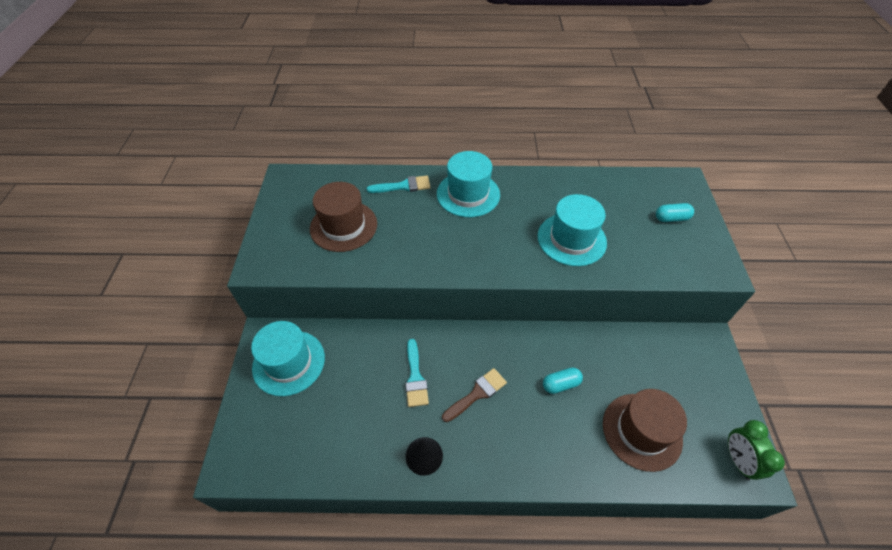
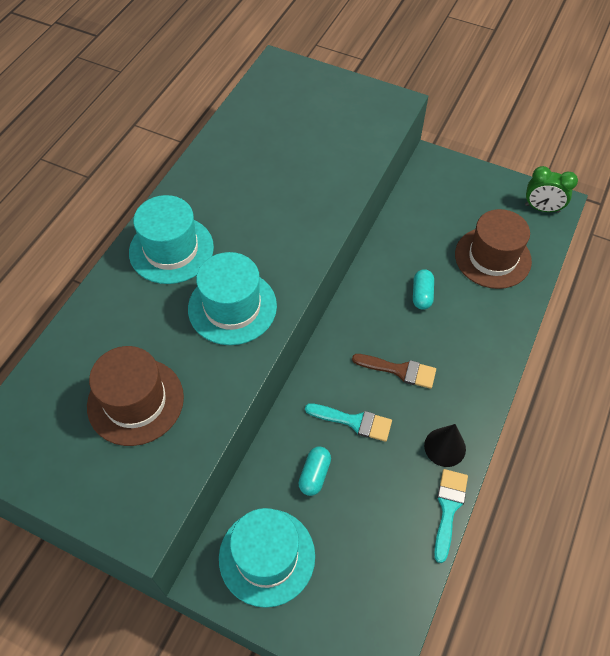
camera: 65 degrees left, 5 degrees up
turquoise brush [367,176,431,193] -> turquoise brush moved to [434,469,468,563]
brown brush [442,368,507,422] -> brown brush turned 120 degrees clockwise [352,354,436,389]
turquoise hat [537,194,607,266] -> turquoise hat moved to [188,252,277,345]
turquoise capsule [656,203,694,222] -> turquoise capsule moved to [298,447,331,496]

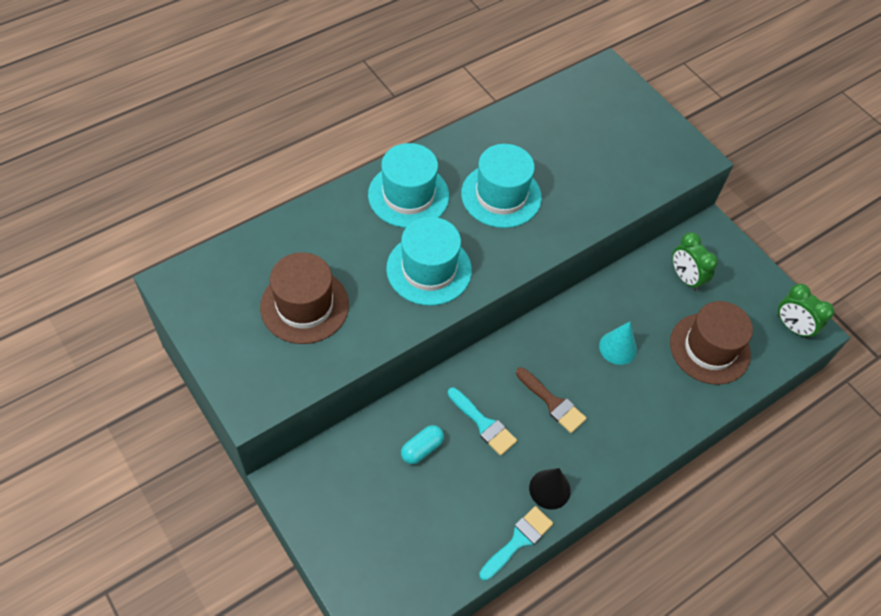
camera: 25 degrees right, 0 degrees up
turquoise hat [219,508,315,608] -> turquoise hat moved to [461,144,542,228]
turquoise capsule [413,269,434,310] -> turquoise cone [599,322,637,365]
none -> green clock [672,232,718,291]

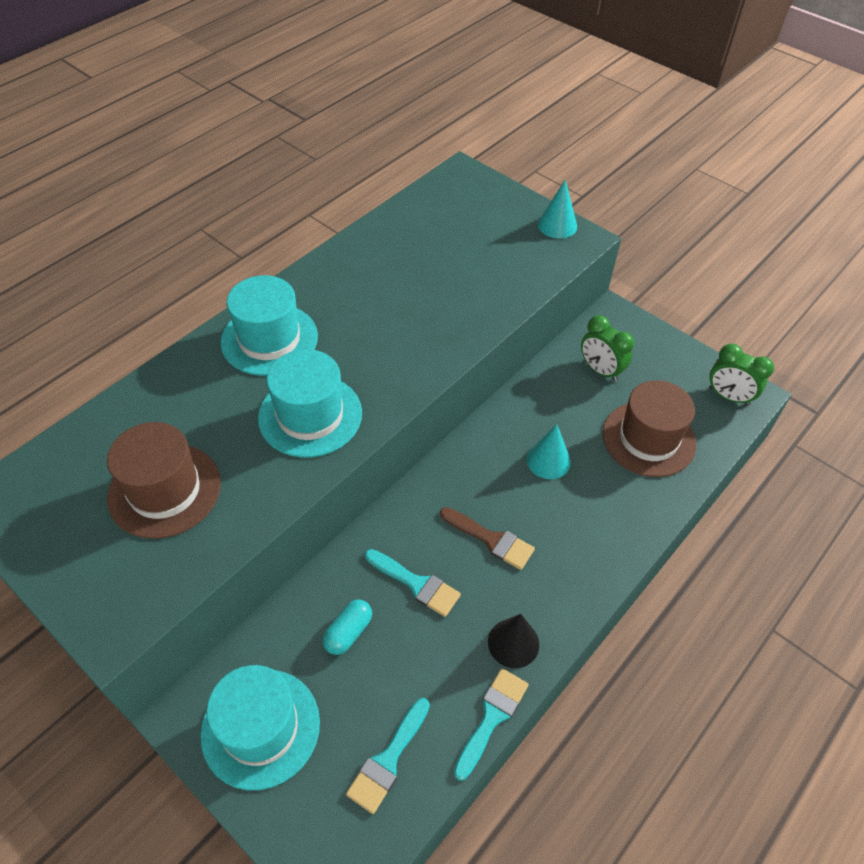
camera: 10 degrees left, 5 degrees down
turquoise hat [461,144,542,228] -> turquoise hat moved to [200,665,320,790]
none -> turquoise brush [346,698,430,814]
none -> turquoise cone [538,180,577,239]

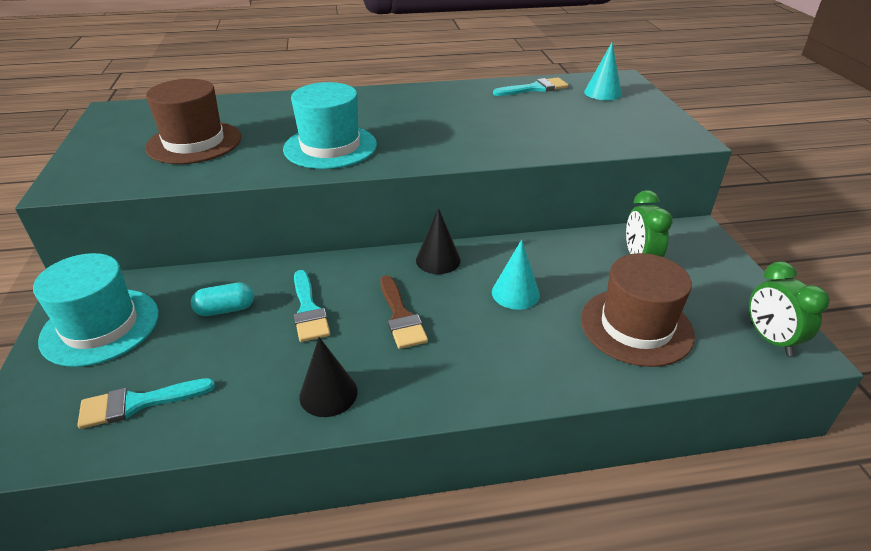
camera: 40 degrees right, 15 degrees down
turquoise hat [221,275,318,376] -> none
turquoise brush [454,668,529,781] -> turquoise brush moved to [493,77,569,96]
turquoise cone [538,180,577,239] -> turquoise cone moved to [584,43,622,100]
none -> black cone [416,208,461,274]

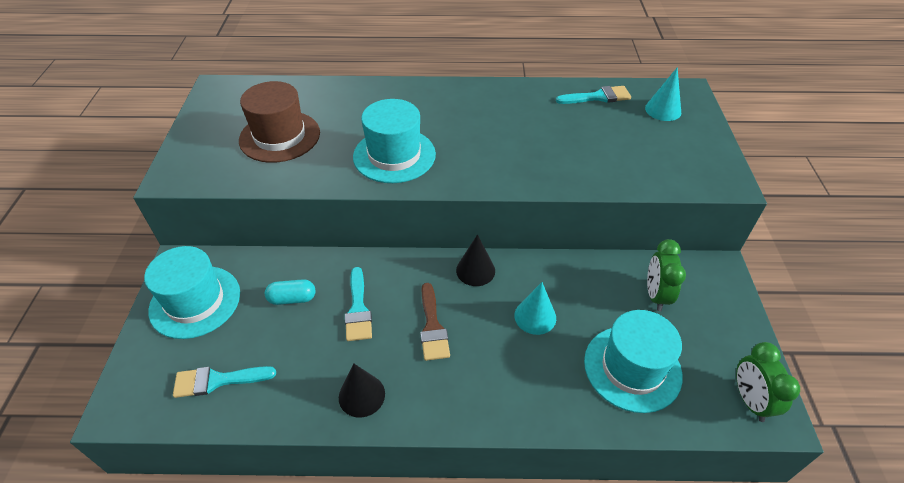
camera: 10 degrees right, 10 degrees up
brown hat [581,253,695,367] -> turquoise hat [584,310,683,413]

